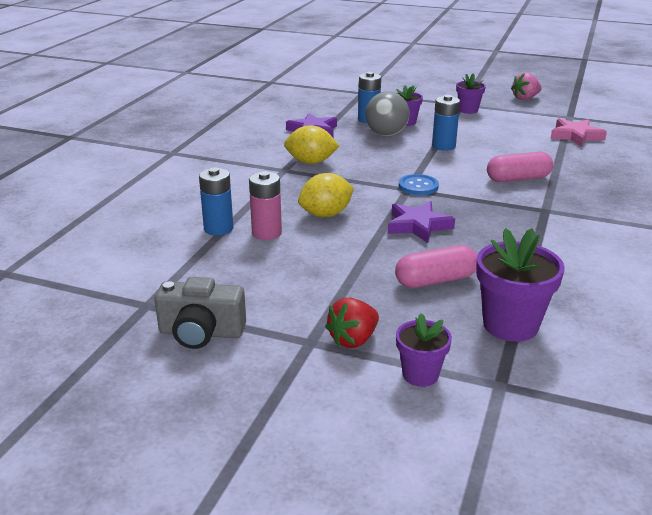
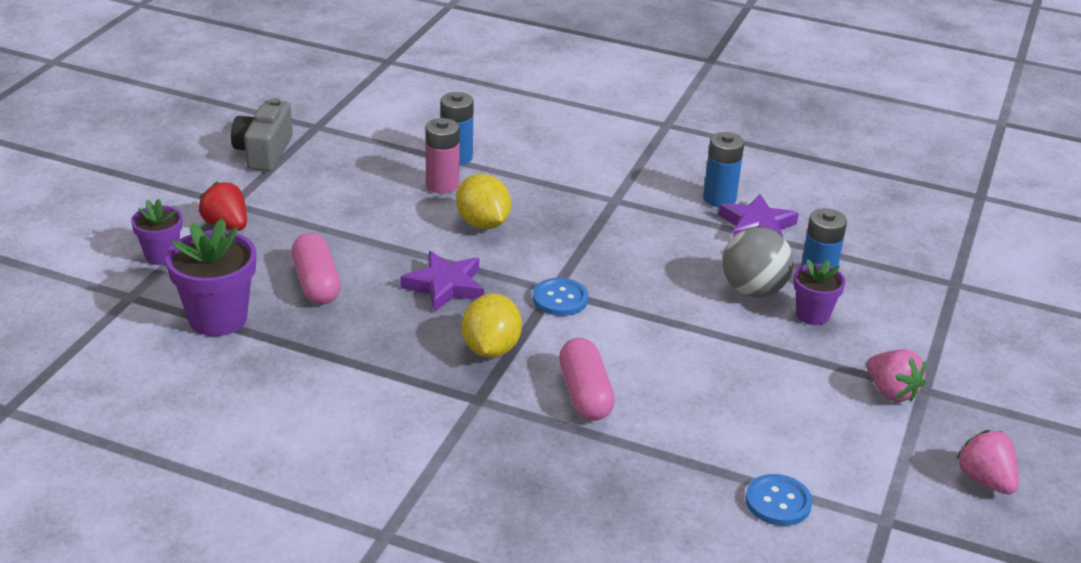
camera: 90 degrees right, 5 degrees up
yellow lemon [284,125,339,164] -> yellow lemon moved to [462,294,522,358]
blue battery [432,95,460,151] -> blue battery moved to [703,132,744,207]
purple flower pot [456,73,486,114] -> pink strawberry [867,349,926,402]
pink star [551,118,607,147] -> blue button [745,474,812,526]

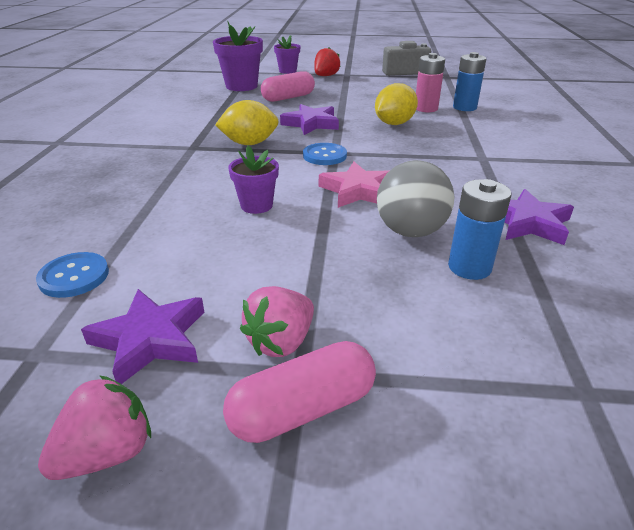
camera: 75 degrees right, 0 degrees up
pink capsule [559,338,615,421] -> pink capsule moved to [223,341,376,443]
blue battery [703,132,744,207] -> none
purple flower pot [794,259,846,325] -> purple flower pot moved to [228,146,279,214]
none -> purple star [81,289,204,384]
none -> pink star [319,162,389,208]

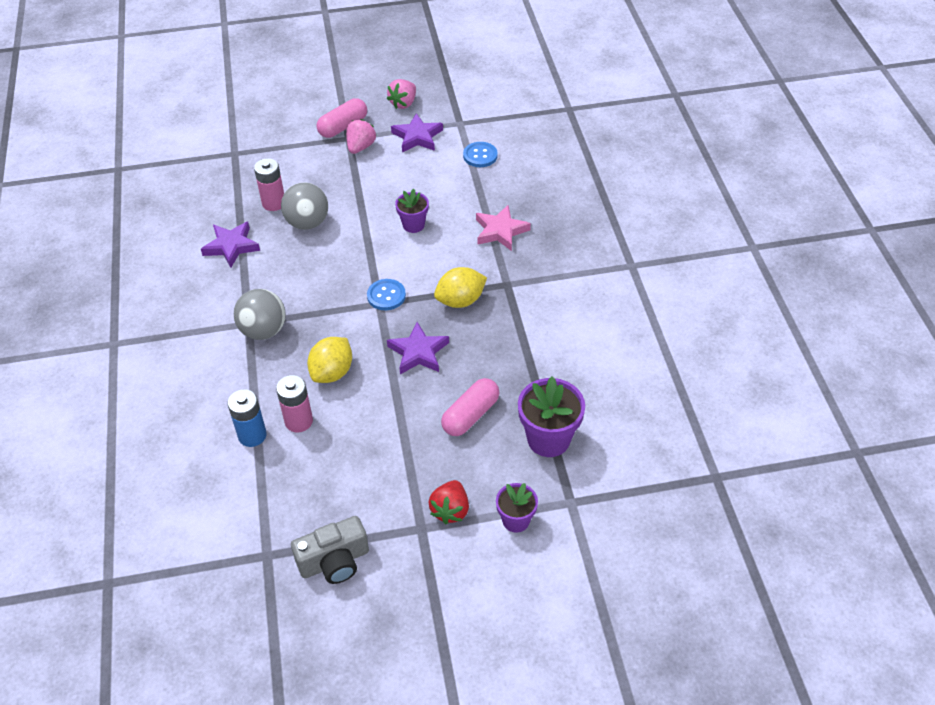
camera: 165 degrees right, 15 degrees up
pink star [319,162,389,208] -> pink star moved to [476,205,531,251]
blue battery [448,179,511,280] -> pink battery [254,158,284,211]
none -> grey ball [234,289,286,340]

